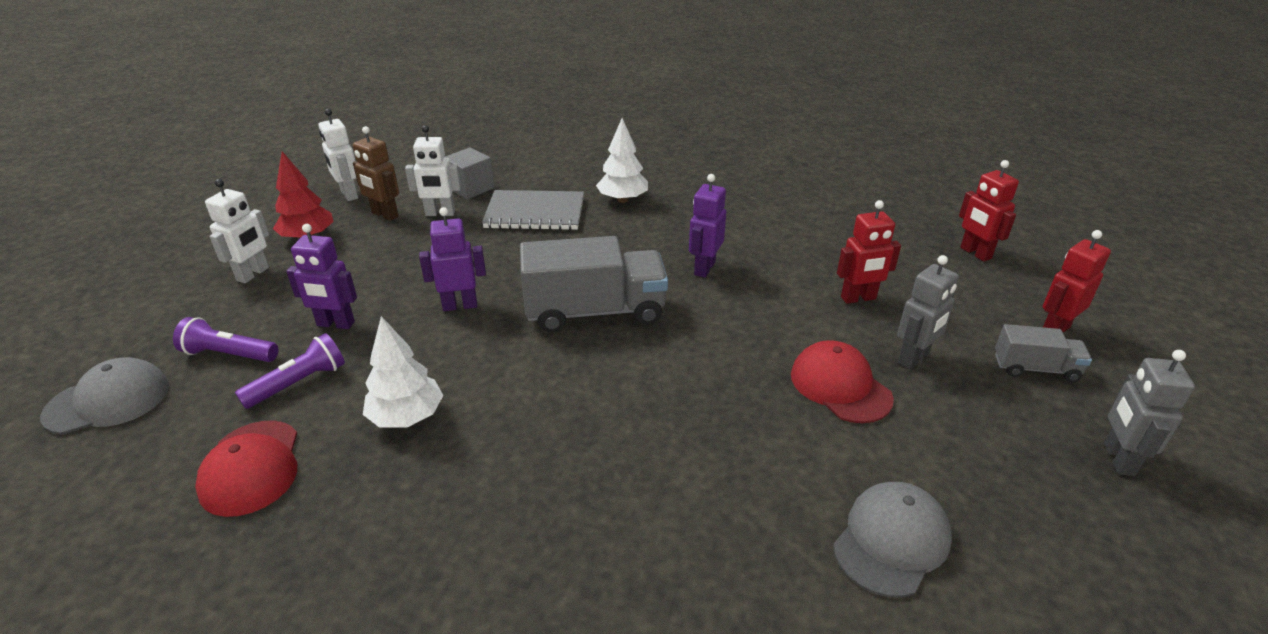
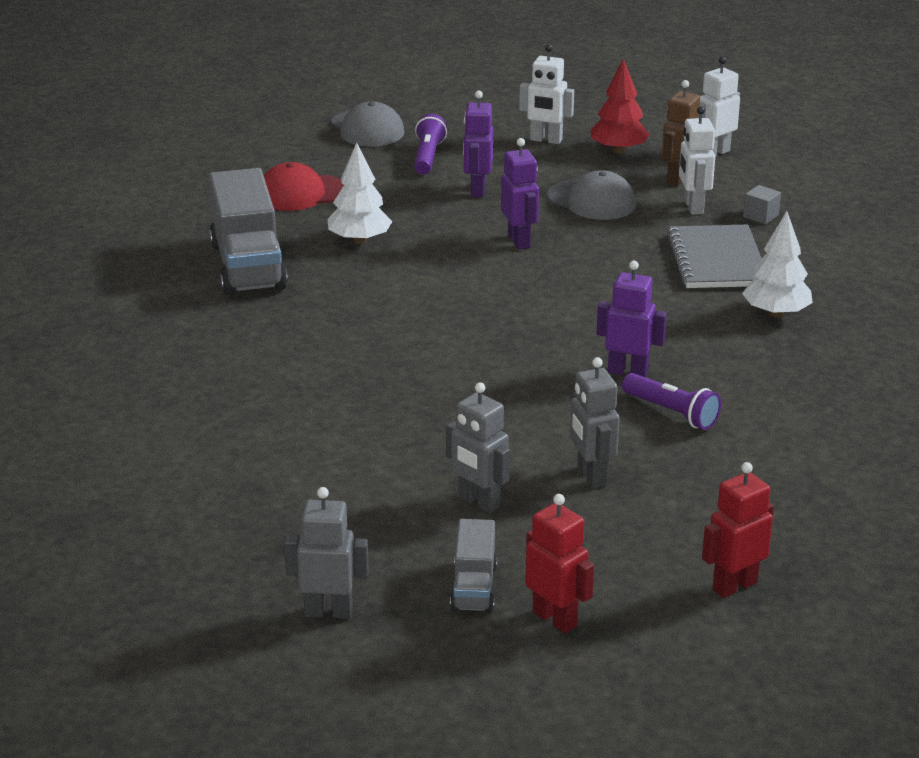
camera: 85 degrees right, 5 degrees down
purple flashlight [235,333,345,409] -> purple flashlight moved to [622,373,721,430]
grey cube [444,147,494,200] -> grey cube [743,185,781,224], size x0.62
grey truck [520,236,668,333] -> grey truck moved to [209,168,288,296]
red cap [791,340,894,423] -> none
grey cap [833,482,952,598] -> grey cap moved to [547,170,636,220]
red robot [837,200,901,304] -> grey robot [570,357,620,488]

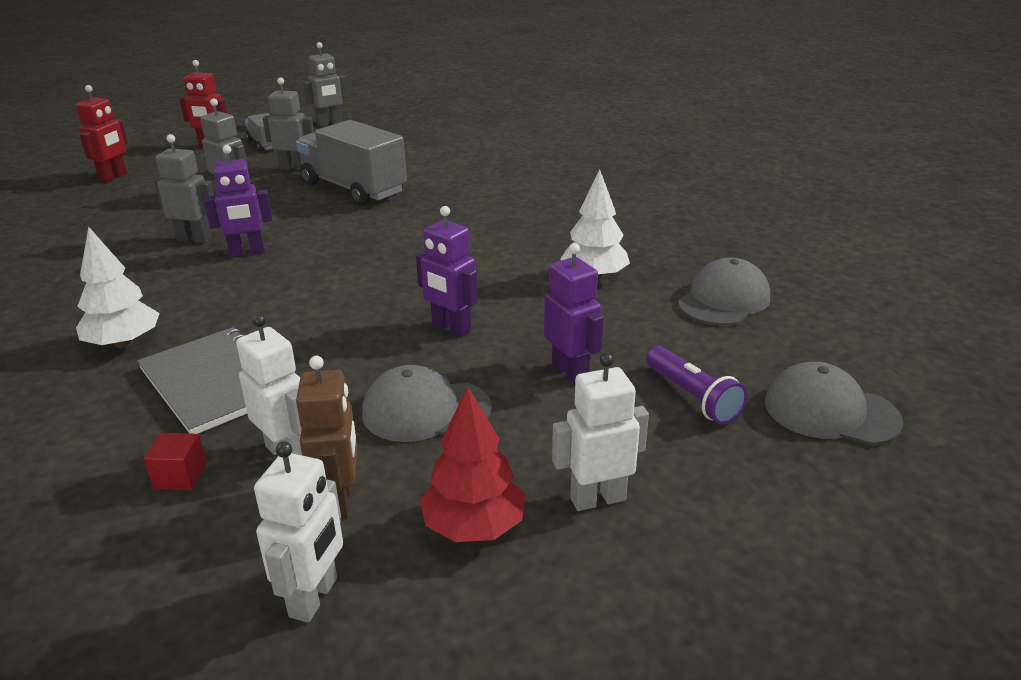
camera: 145 degrees right, 0 degrees up
grey truck [209,168,288,296] -> grey truck moved to [296,120,407,205]
red cap [264,162,344,211] -> grey cap [678,258,770,326]
purple flashlight [622,373,721,430] -> grey robot [154,134,217,243]
grey cube [743,185,781,224] -> red cube [144,433,207,490]

